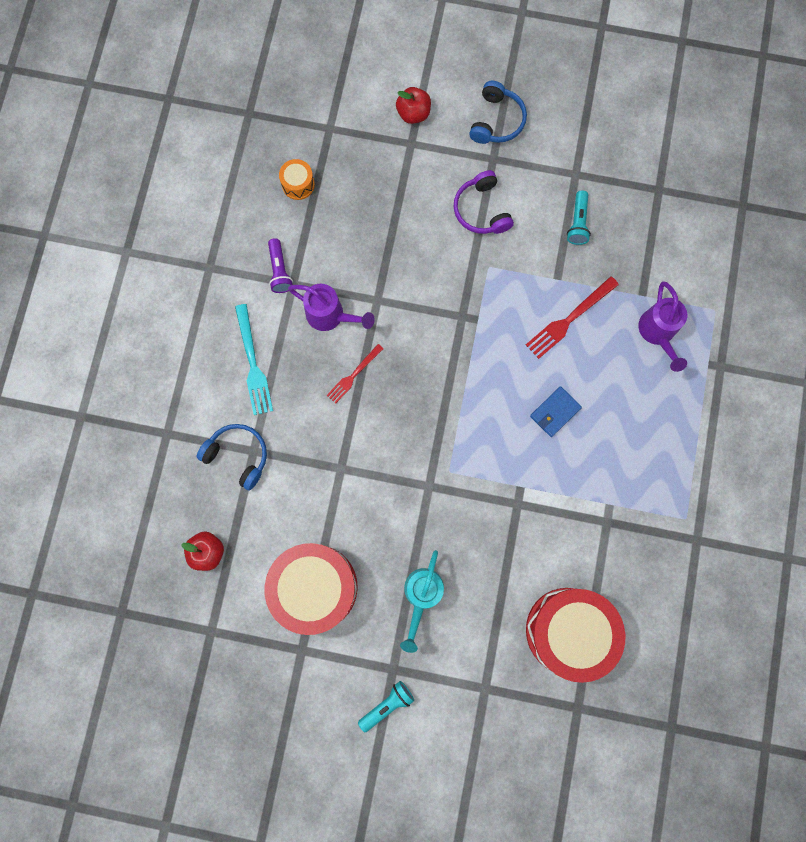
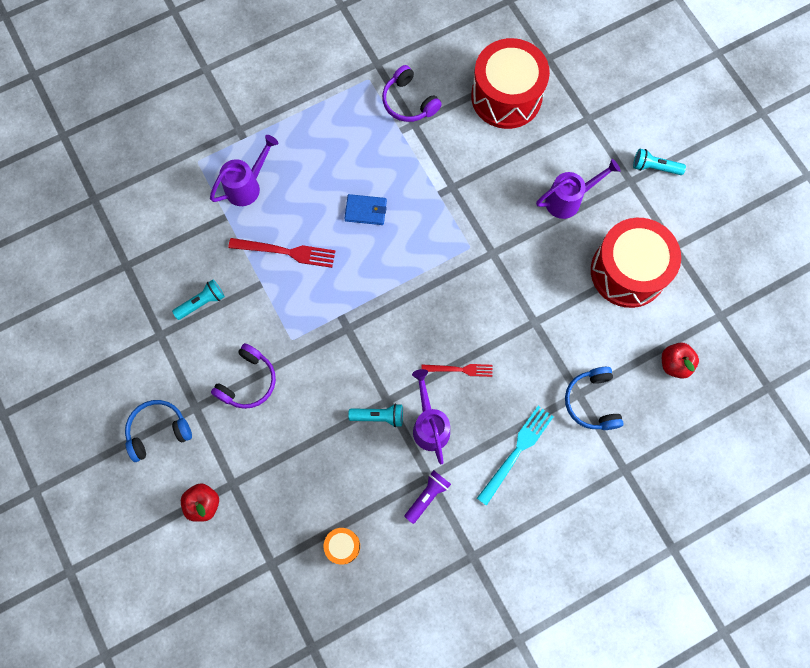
camera: 130 degrees left, 5 degrees down
turquoise watering can [400,550,444,653] -> purple watering can [536,159,621,219]
none -> turquoise flashlight [348,404,403,427]
none -> purple headphones [382,65,442,122]

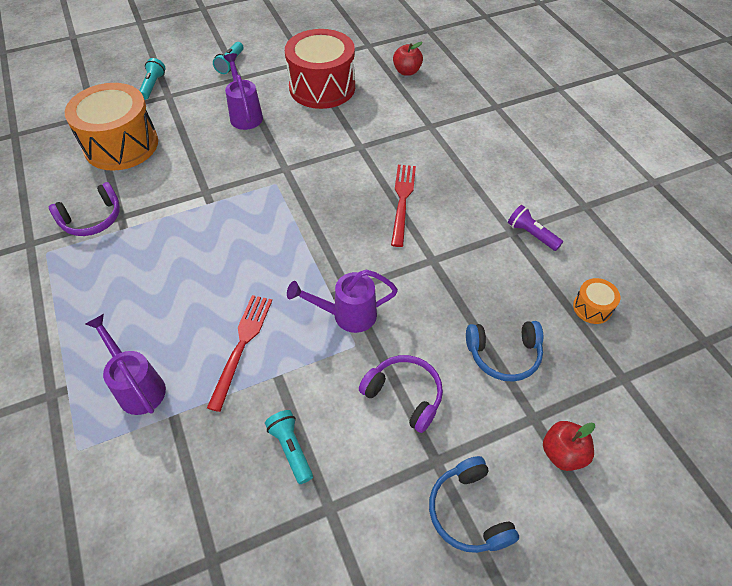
camera: 85 degrees left, 20 degrees down
blue wallet [344,194,387,225] -> none
turquoise flashlight [348,404,403,427] -> turquoise flashlight moved to [139,58,165,100]
purple watering can [412,369,450,464] -> purple watering can moved to [287,270,398,333]
red fork [421,364,492,377] -> red fork [391,165,416,247], size x1.55
red drum [471,38,550,129] -> orange drum [65,83,158,171]
turquoise fork [477,406,554,506] -> none
blue headphones [565,367,624,430] -> blue headphones moved to [466,321,543,382]

